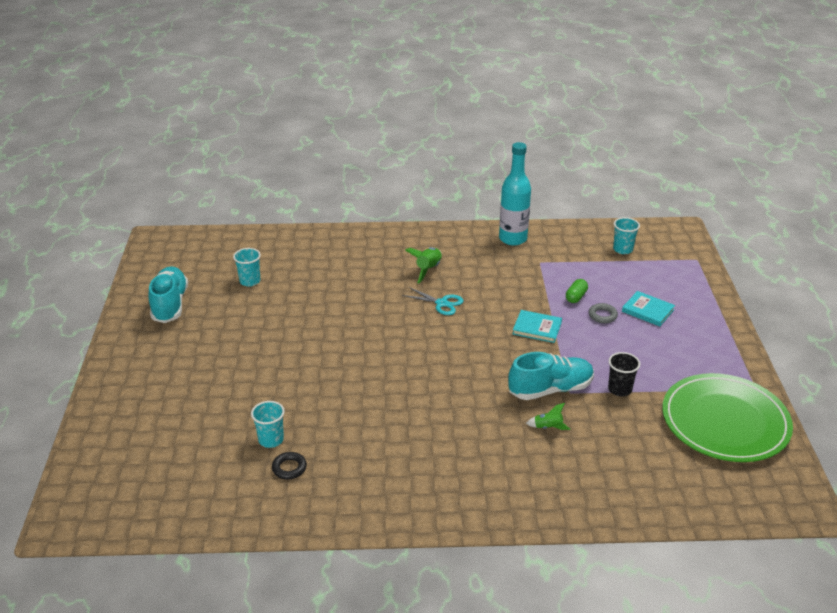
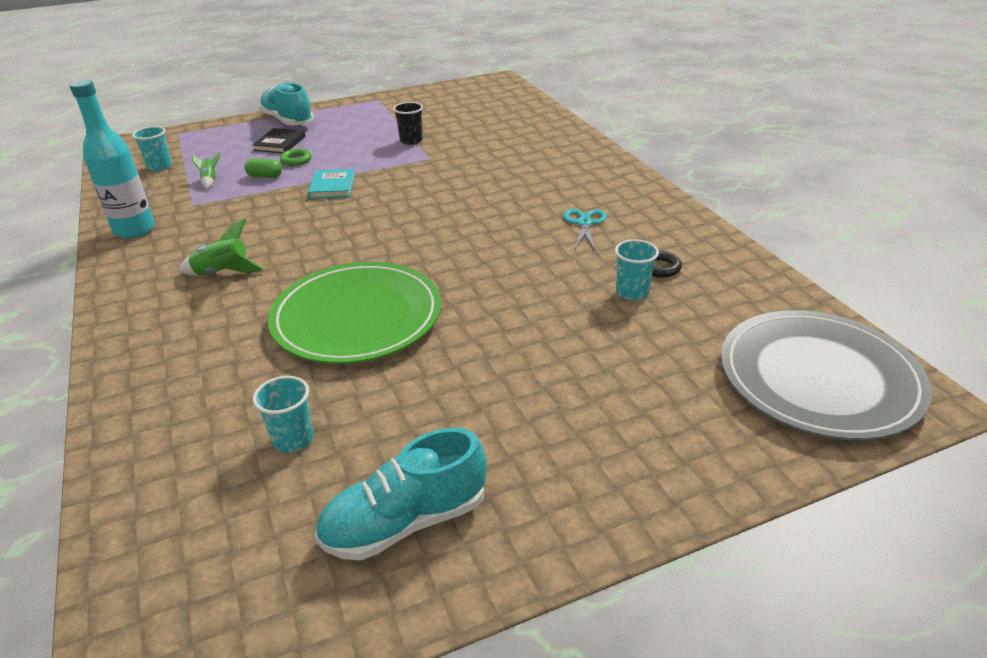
camera: 110 degrees left, 0 degrees up
turquoise scissors [402,287,464,315] -> turquoise scissors moved to [563,209,607,250]
turquoise shoe [508,352,594,400] -> turquoise shoe moved to [259,83,314,126]
green rocket [526,403,570,430] -> green rocket moved to [192,152,220,189]
grey ring [589,303,618,323] -> green ring [280,148,312,166]
turquoise book [622,291,675,326] -> black book [252,128,305,153]
green plate [662,373,793,462] -> green plate moved to [268,262,441,364]
none -> grey plate [721,310,932,440]

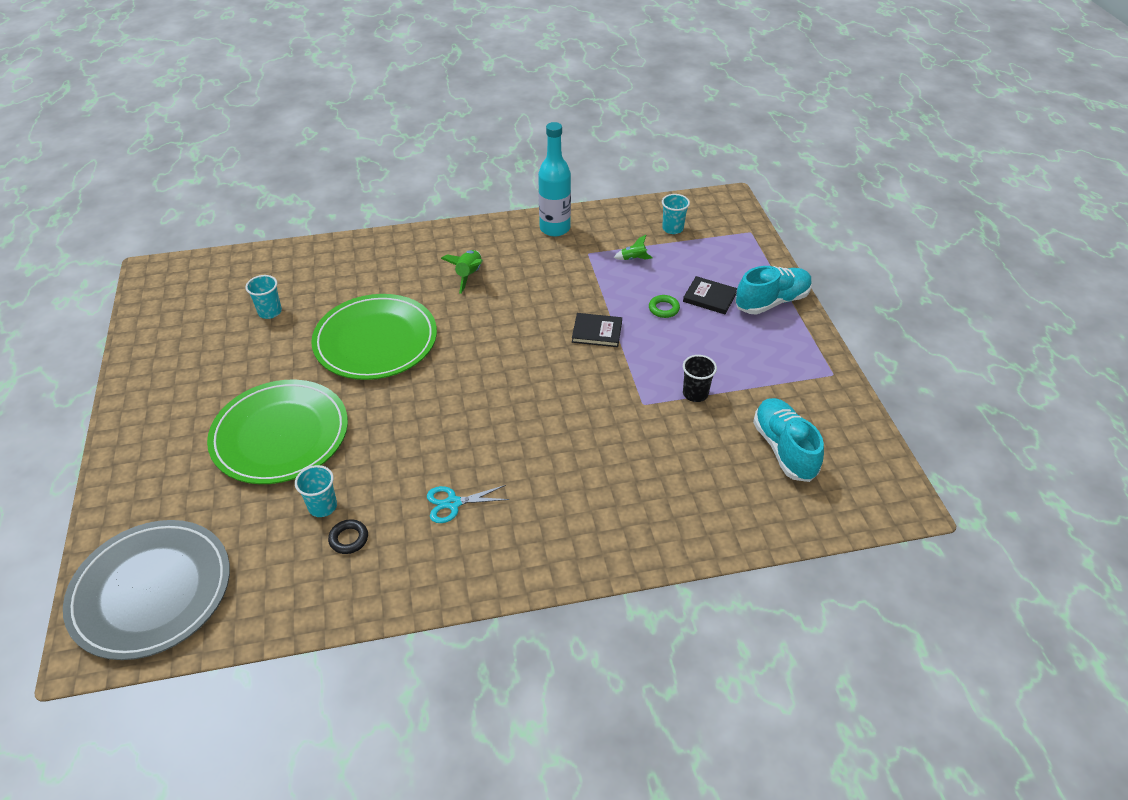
camera: 100 degrees right, 10 degrees up
green capsule [245,158,282,178] -> none
turquoise book [308,169,355,198] -> black book [572,313,622,347]
turquoise shoe [315,428,487,561] -> turquoise shoe moved to [753,398,824,482]
turquoise scissors [563,209,607,250] -> turquoise scissors turned 150 degrees clockwise [427,485,510,523]
none -> green plate [207,380,348,484]

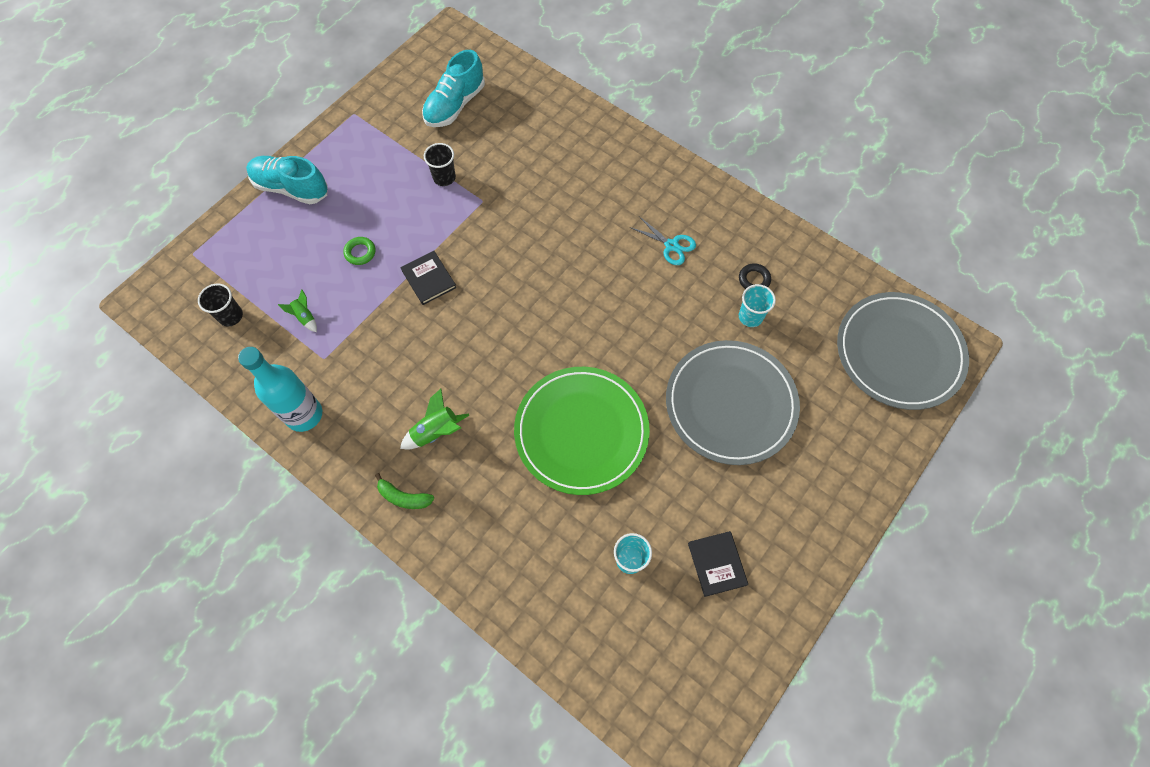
camera: 130 degrees left, 20 degrees up
green plate [207,380,348,484] -> grey plate [666,340,800,465]
turquoise cup [662,194,690,234] -> black cup [198,283,243,327]
black book [683,276,737,314] -> black book moved to [688,531,748,597]
none -> green banana [375,473,434,509]

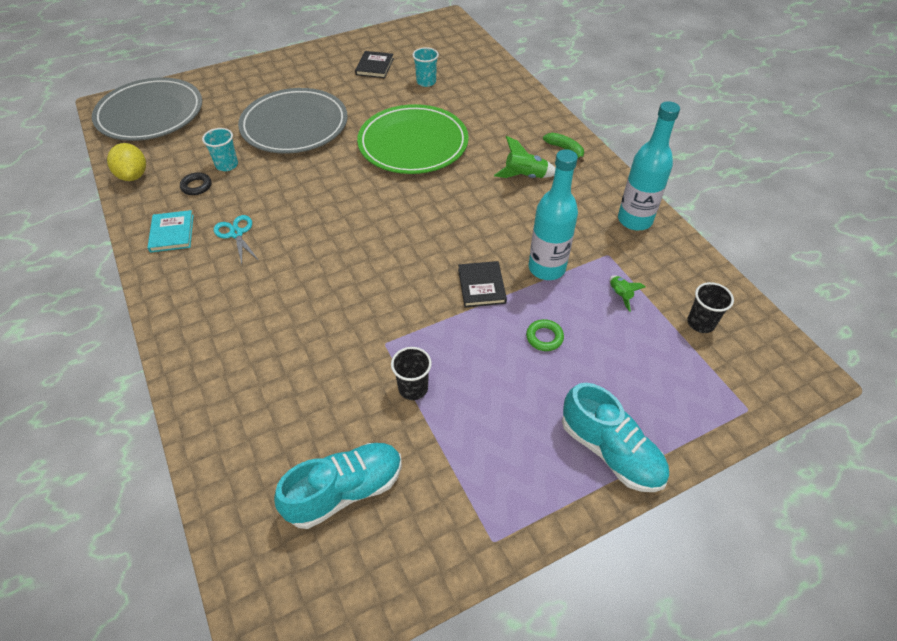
camera: 155 degrees left, 15 degrees down
none -> yellow lemon [107,143,146,181]
none -> turquoise book [147,210,194,253]
none -> turquoise bottle [529,149,578,280]

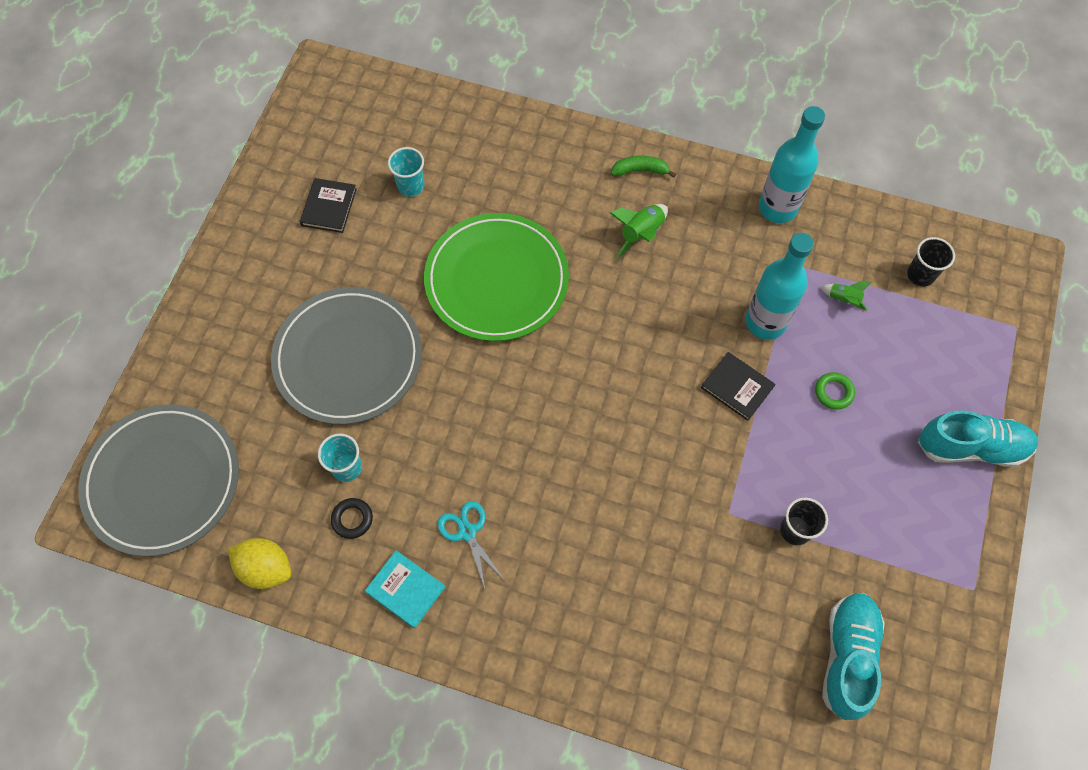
camera: 45 degrees left, 15 degrees up
turquoise scissors [214,215,259,264] -> turquoise scissors turned 45 degrees clockwise [437,501,504,588]
black book [355,51,394,78] -> black book turned 45 degrees clockwise [300,178,357,233]

